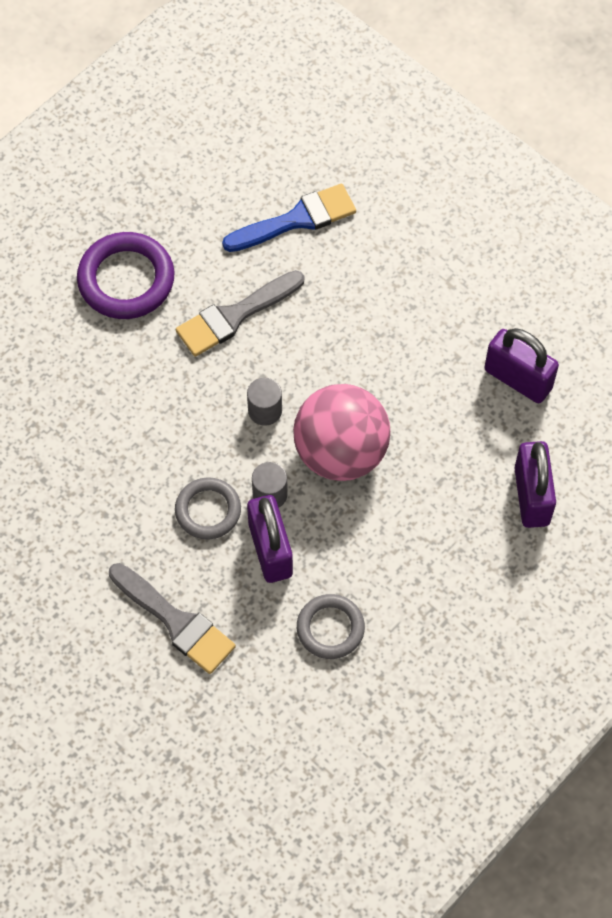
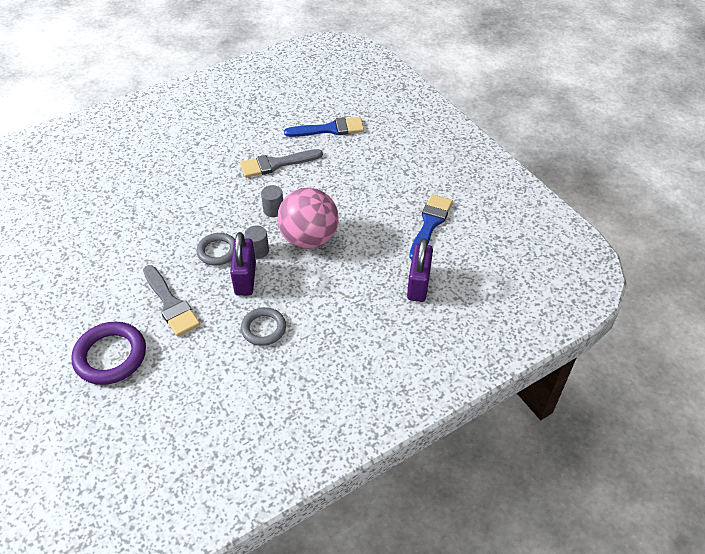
camera: 15 degrees right, 15 degrees down
purple ring [77,232,175,319] -> purple ring moved to [71,322,146,385]
purple padlock [484,328,559,403] -> blue brush [409,194,453,260]

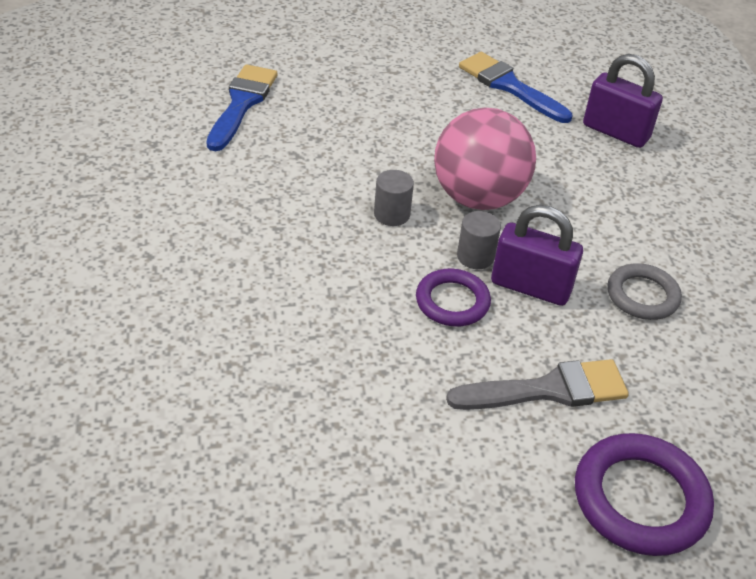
camera: 70 degrees left, 5 degrees down
grey ring [197,233,235,266] -> purple ring [416,269,491,327]
grey brush [240,149,323,178] -> none

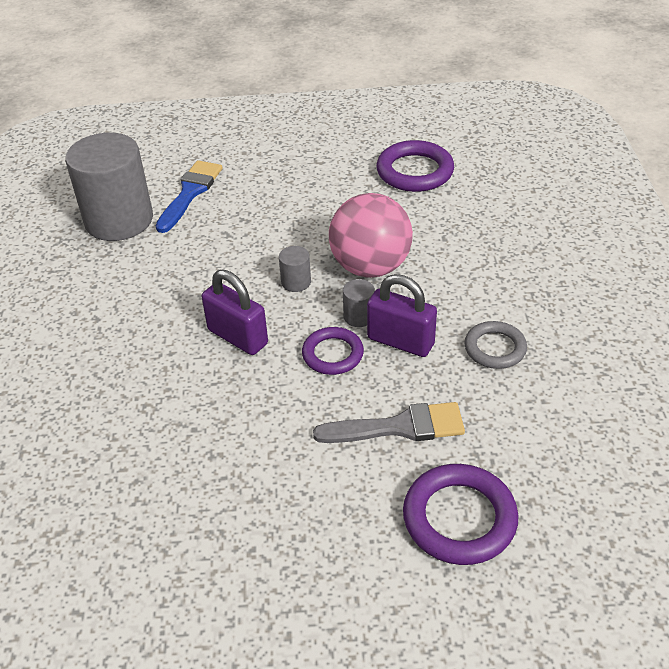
camera: 10 degrees right, 0 degrees up
blue brush [459,52,572,123] -> purple ring [377,140,454,192]
purple padlock [583,54,663,148] -> purple padlock moved to [201,270,268,355]
none -> grey cylinder [65,133,153,241]

